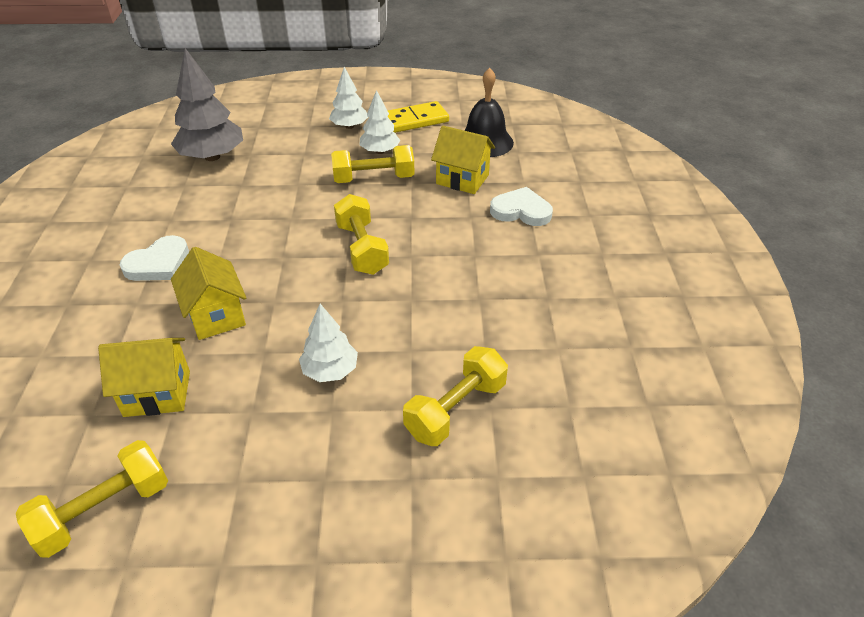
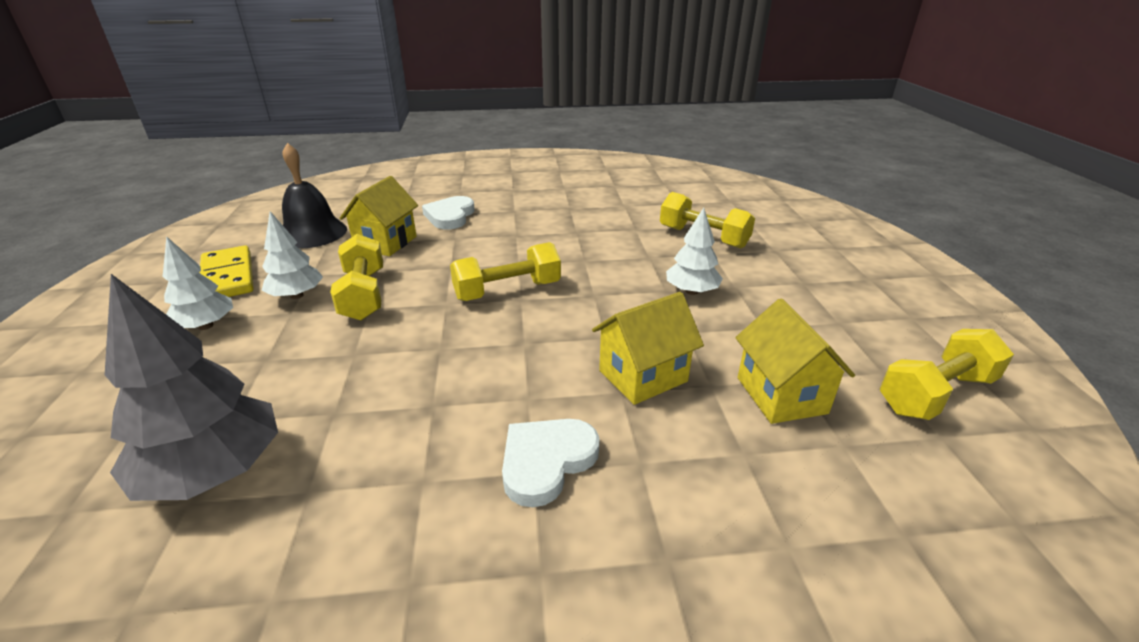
camera: 95 degrees left, 10 degrees down
yellow dumbbell [16,440,168,558] -> yellow dumbbell turned 75 degrees counterclockwise [880,329,1014,420]
white heart [120,235,189,281] -> white heart turned 90 degrees counterclockwise [502,419,600,507]

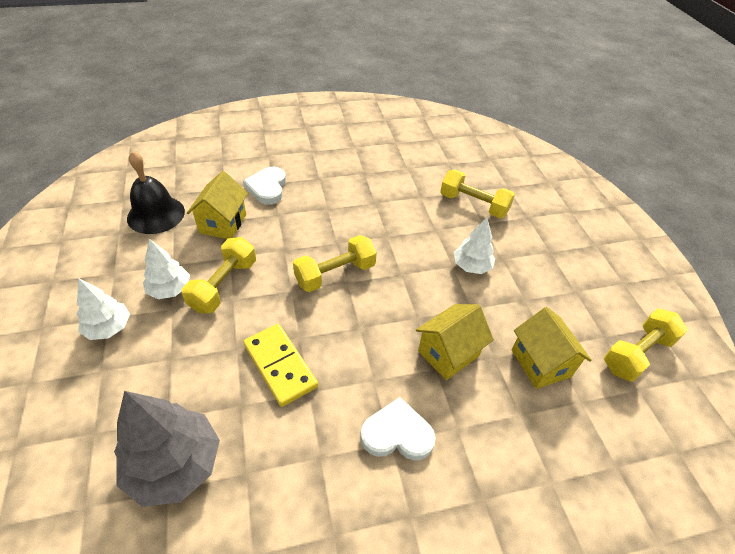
camera: 10 degrees left, 15 degrees up
yellow domino [200,245,254,297] -> yellow domino moved to [243,324,318,407]
yellow dumbbell [330,234,383,321] -> yellow dumbbell turned 45 degrees clockwise [182,237,256,313]
white heart [502,419,600,507] -> white heart turned 60 degrees clockwise [360,397,436,460]

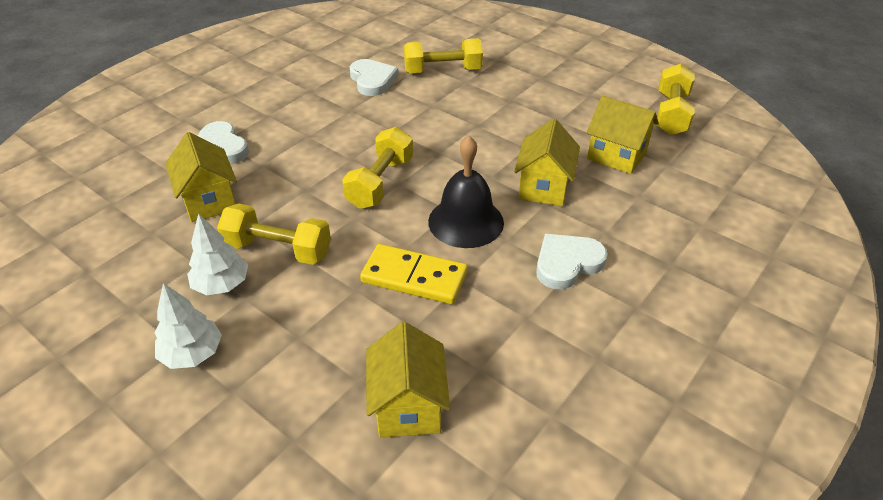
camera: 35 degrees left, 5 degrees down
grey tree [114,391,220,507] -> yellow house [366,322,450,438]
black bell [127,151,185,234] -> black bell moved to [428,136,504,248]
yellow dumbbell [182,237,256,313] -> yellow dumbbell turned 60 degrees counterclockwise [217,204,331,265]
white tree [454,218,495,274] -> none
none -> white heart [350,59,399,96]

